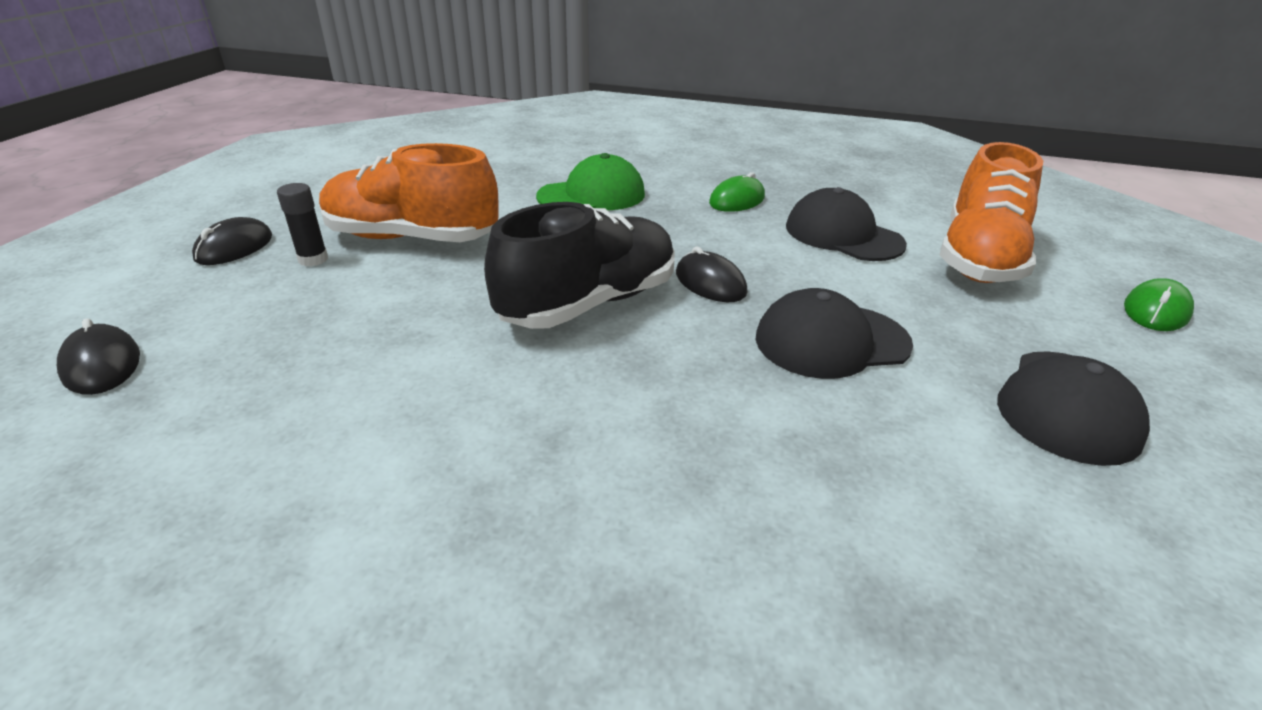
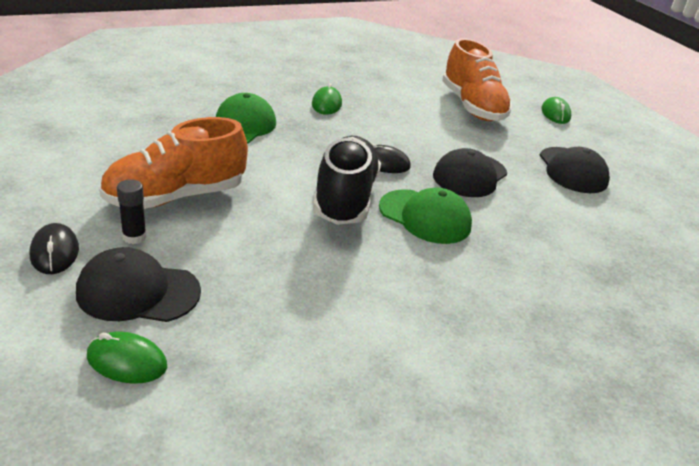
camera: 45 degrees left, 0 degrees up
black mouse [57,318,140,395] -> green mouse [87,331,167,384]
black cap [786,187,907,261] -> black cap moved to [76,247,201,322]
none -> green cap [379,188,472,244]

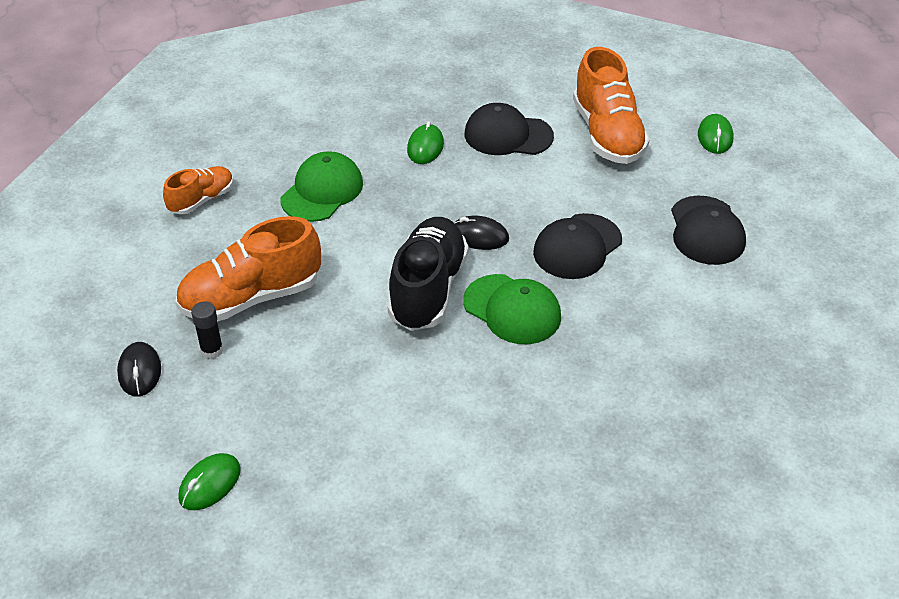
camera: 10 degrees right, 10 degrees up
black cap [76,247,201,322] -> black cap moved to [464,103,554,155]
green mouse [87,331,167,384] -> green mouse turned 75 degrees counterclockwise [178,453,241,510]
none -> orange shoe [163,166,234,215]

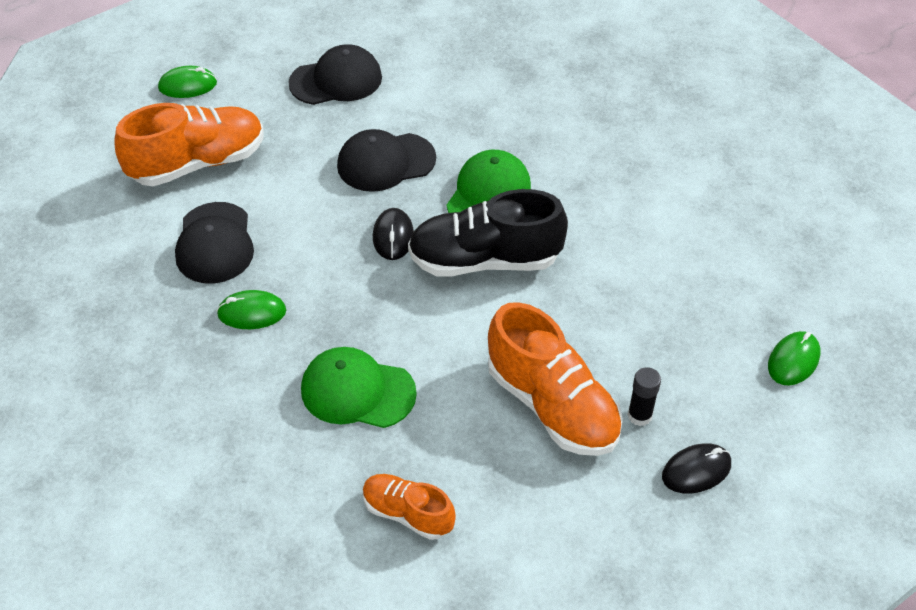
camera: 105 degrees left, 5 degrees up
green mouse [178,453,241,510] -> green mouse turned 75 degrees counterclockwise [768,331,820,385]
black cap [533,213,622,279] -> black cap turned 135 degrees clockwise [337,129,436,192]

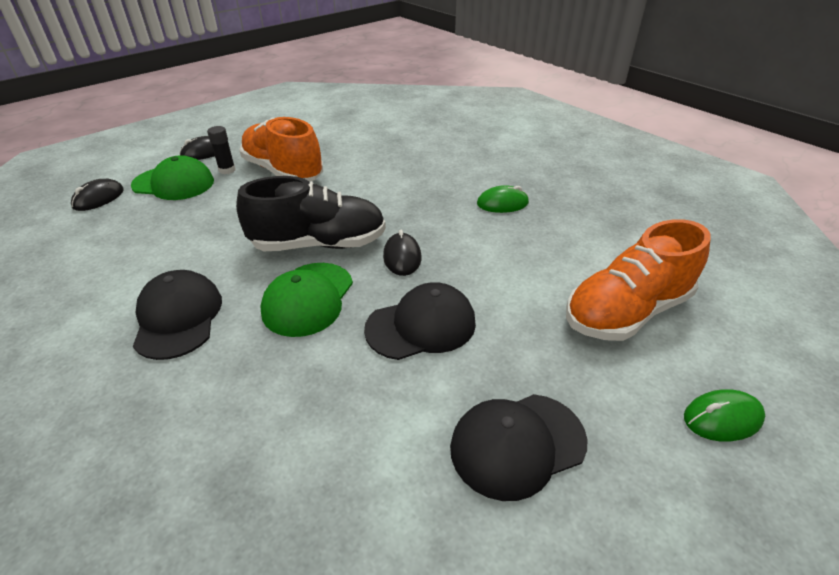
camera: 175 degrees right, 10 degrees down
black cap [175,202,254,284] -> black cap moved to [133,270,222,360]
green cap [301,347,417,428] -> green cap moved to [131,155,214,200]
orange shoe [363,474,456,540] -> none
green mouse [768,331,820,385] -> black mouse [71,179,124,211]

